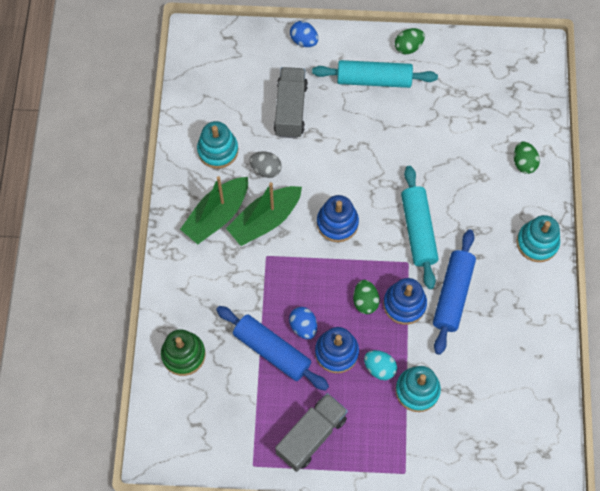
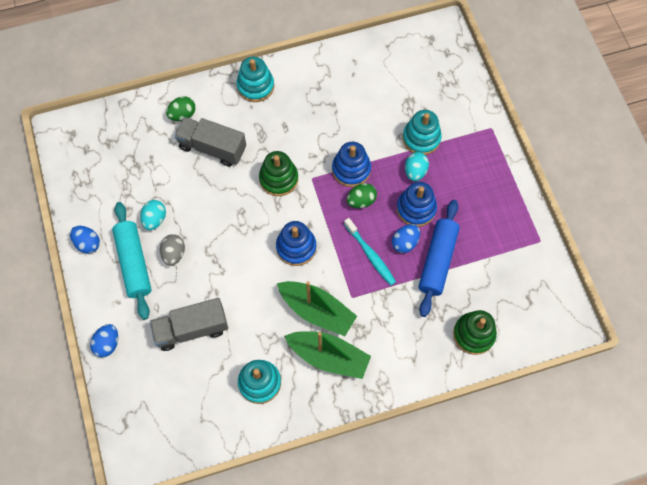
camera: 110 degrees left, 0 degrees up
grey egg [249,151,282,178] -> grey egg moved to [160,234,185,266]
grey truck [275,393,348,472] -> grey truck moved to [175,117,246,167]
green egg [395,28,425,54] -> blue egg [70,226,100,254]
turquoise rolling pin [401,166,439,289] -> green stacking toy [259,151,298,196]
blue rolling pin [433,229,476,355] -> none
none -> turquoise egg [140,200,166,230]
none -> turquoise toothbrush [344,218,396,286]

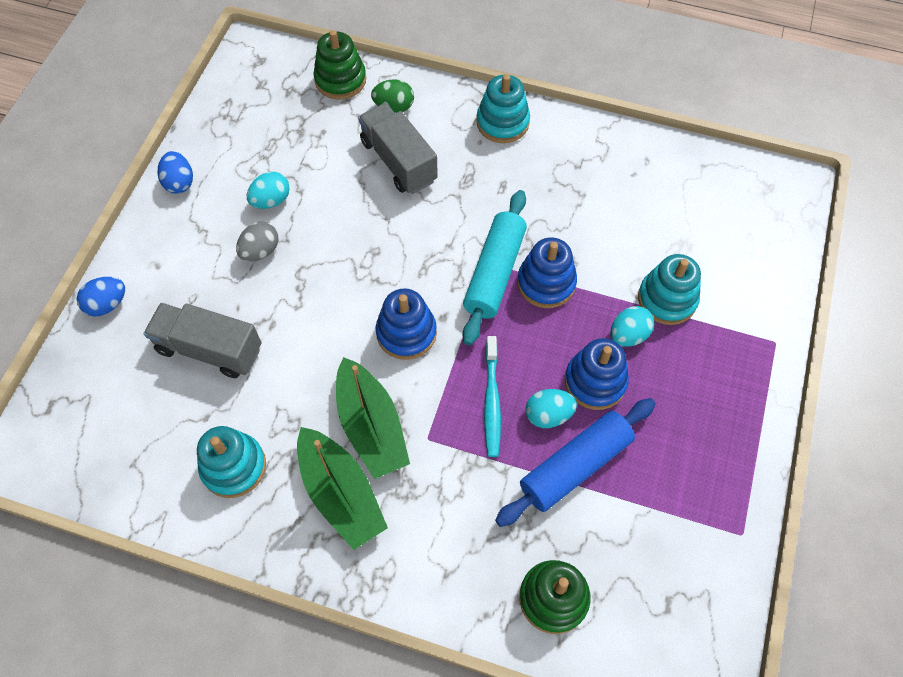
camera: 35 degrees right, 5 degrees down
turquoise rolling pin [112,202,152,320] -> turquoise rolling pin moved to [463,190,527,345]
green stacking toy [259,151,298,196] -> green stacking toy moved to [313,30,366,100]
green egg [347,183,377,208] -> none
blue egg [392,224,420,253] -> turquoise egg [525,389,577,428]

